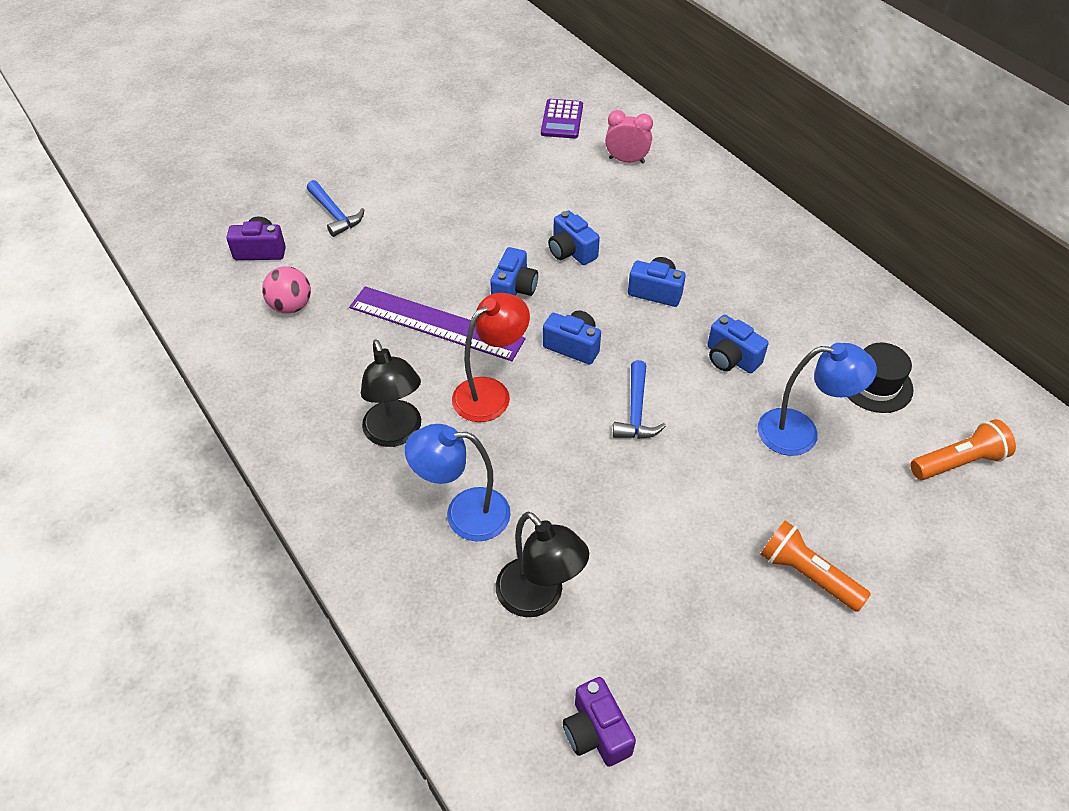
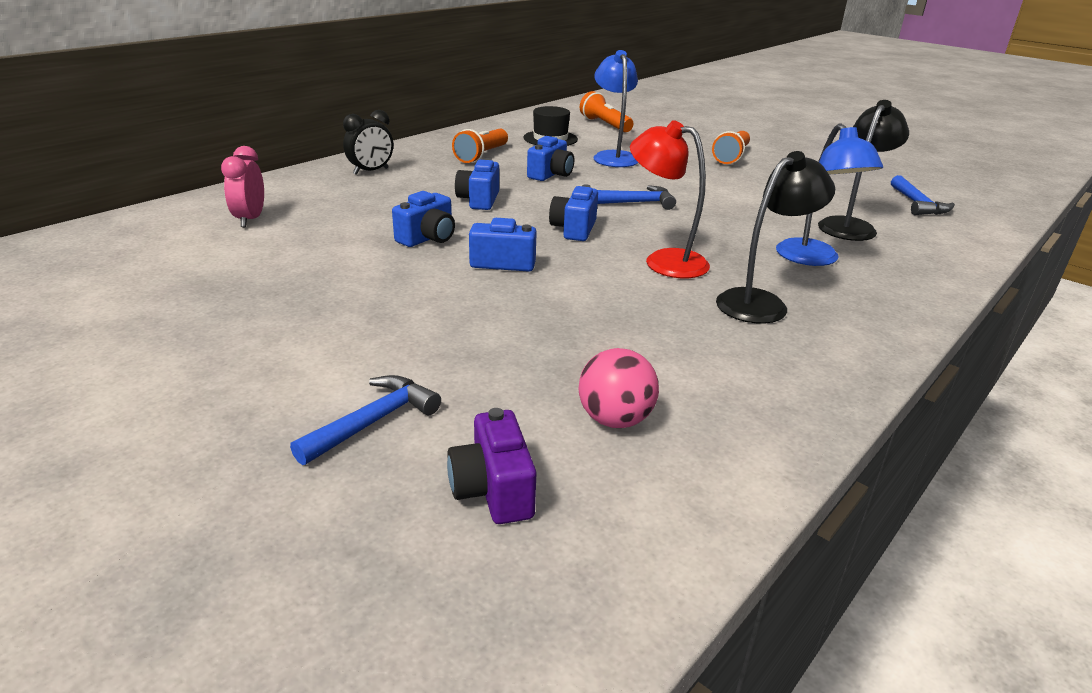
camera: 105 degrees left, 20 degrees down
purple ruler [349,286,526,361] -> none
purple calculator [541,99,583,139] -> none
purple camera [563,677,636,767] -> blue hammer [891,175,955,215]
none -> black clock [343,110,393,175]
none -> orange flashlight [452,129,508,163]

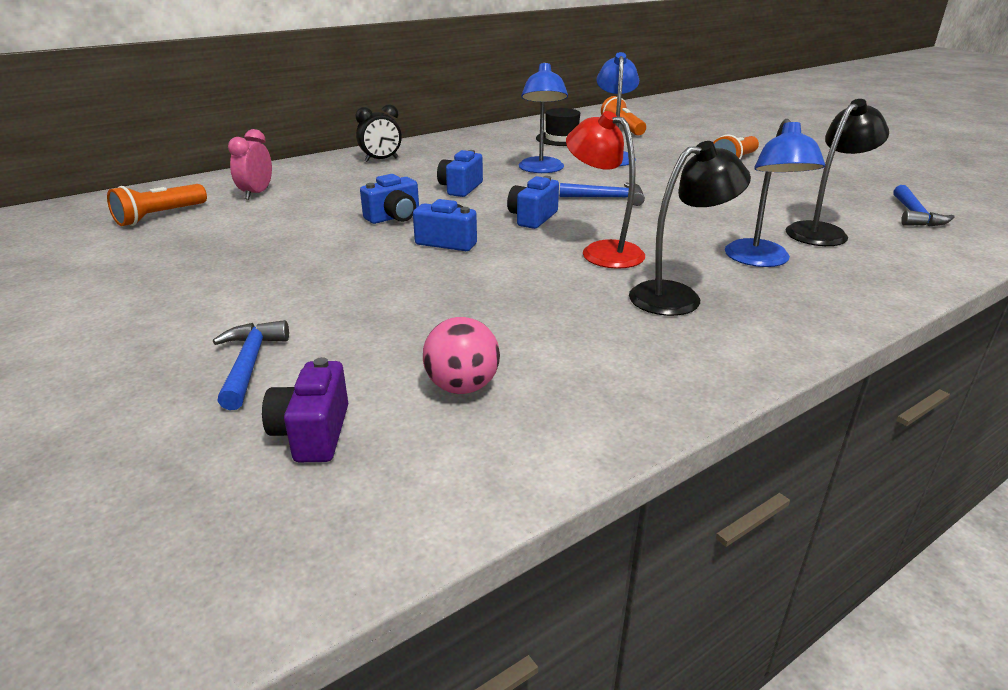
camera: 15 degrees right, 0 degrees up
blue hammer [290,375,441,465] -> blue hammer turned 60 degrees counterclockwise [213,320,289,410]
orange flashlight [452,129,508,163] -> orange flashlight moved to [107,184,207,226]
blue camera [527,136,574,181] -> blue lamp [519,62,568,173]

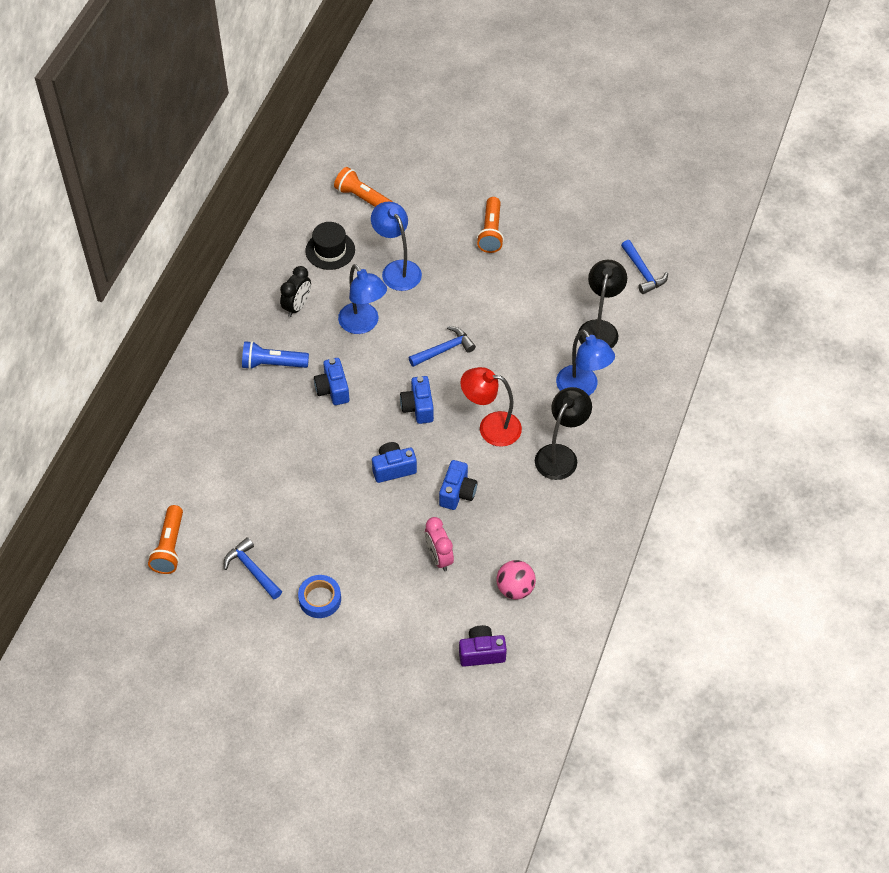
camera: 35 degrees left, 25 degrees up
blue hammer [213,320,289,410] -> blue hammer moved to [224,537,282,599]
pink clock [228,129,272,200] -> pink clock moved to [425,517,454,571]
purple camera [262,357,348,462] -> purple camera turned 120 degrees clockwise [459,625,507,667]
black clock [355,104,402,162] -> black clock moved to [280,266,311,317]
blue camera [360,174,419,224] -> blue camera moved to [439,460,477,510]
none -> blue flashlight [242,341,309,370]
none -> blue tape [298,575,341,618]

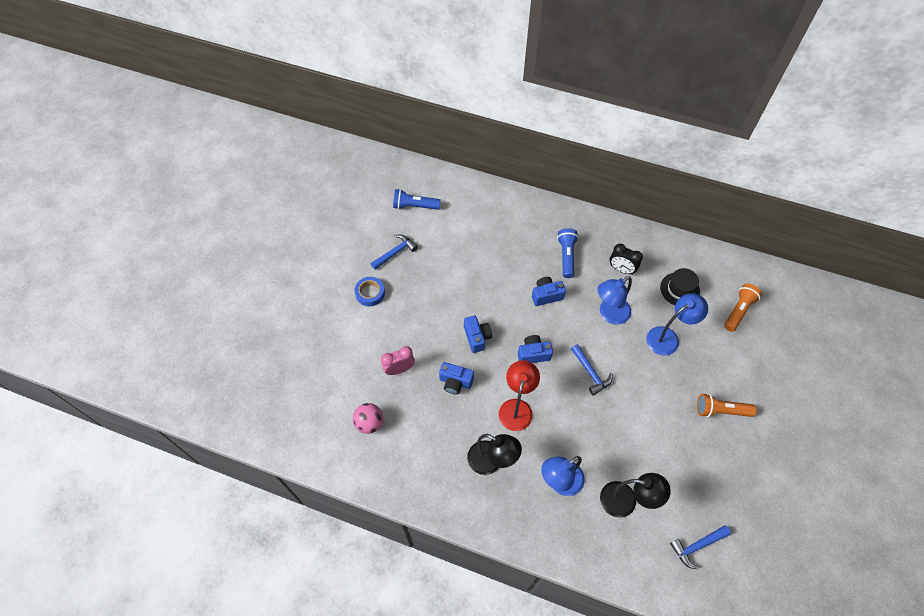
camera: 90 degrees right, 5 degrees up
orange flashlight [148,505,183,574] -> blue flashlight [393,189,441,210]
purple camera [459,625,507,667] -> none

